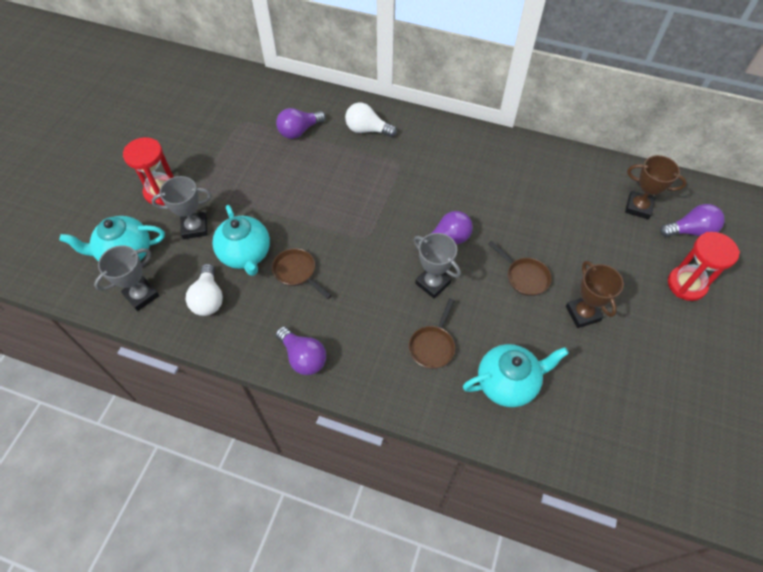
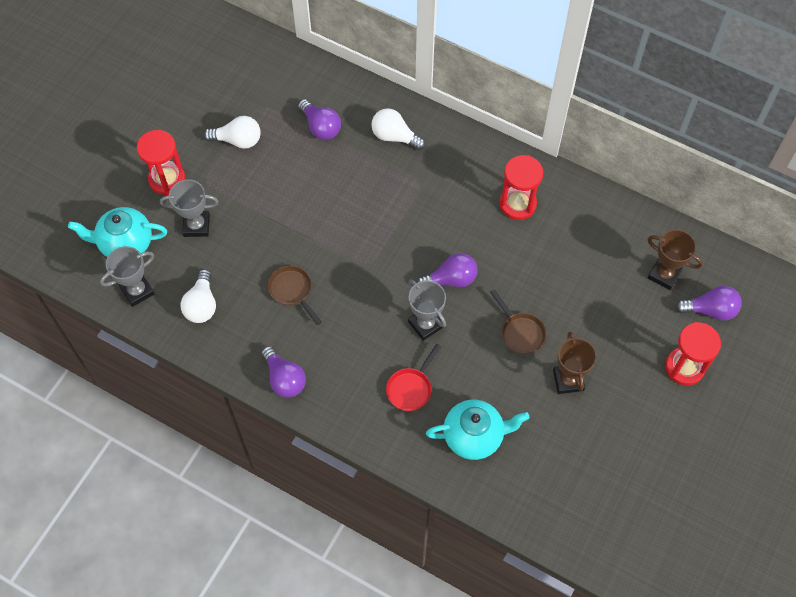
camera: 10 degrees right, 5 degrees up
turquoise teapot [212,205,270,276] -> none
purple light bulb [276,108,326,139] -> purple light bulb turned 105 degrees counterclockwise [298,99,341,140]
brown pan [409,298,455,369] -> red pan [386,344,441,411]
none -> white light bulb [204,116,261,149]
none -> red hourglass [500,155,543,220]

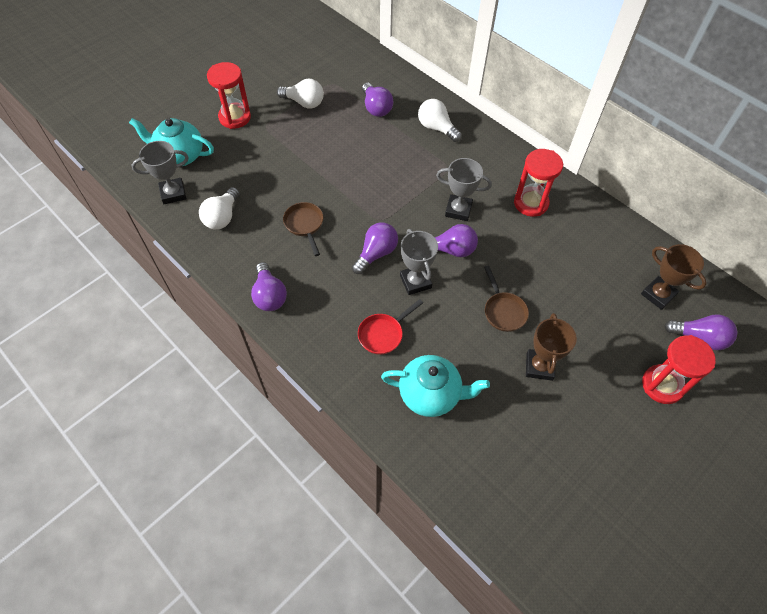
camera: 15 degrees right, 5 degrees down
grey trophy [160,179,219,237] -> grey trophy moved to [436,158,492,221]
none -> purple light bulb [352,222,398,274]

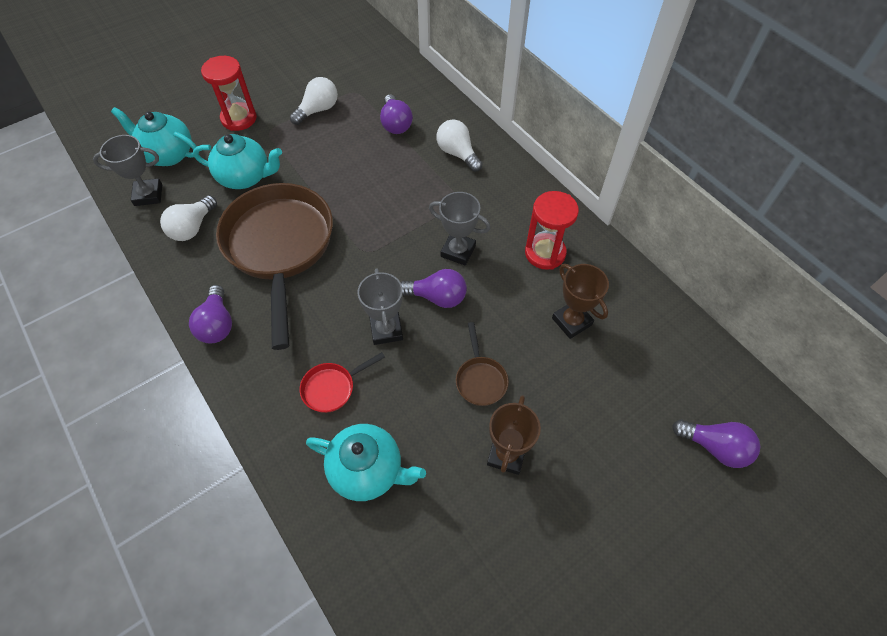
camera: 10 degrees right, 0 degrees up
white light bulb [277,79,324,108] -> white light bulb turned 75 degrees counterclockwise [290,77,338,125]
brown pan [283,202,324,256] -> brown pan [216,183,333,350], size x2.48
purple light bulb [352,222,398,274] -> none
brown trophy [641,244,707,310] -> brown trophy moved to [552,264,609,339]
red hourglass [642,335,716,404] -> none
none -> turquoise teapot [193,134,282,189]

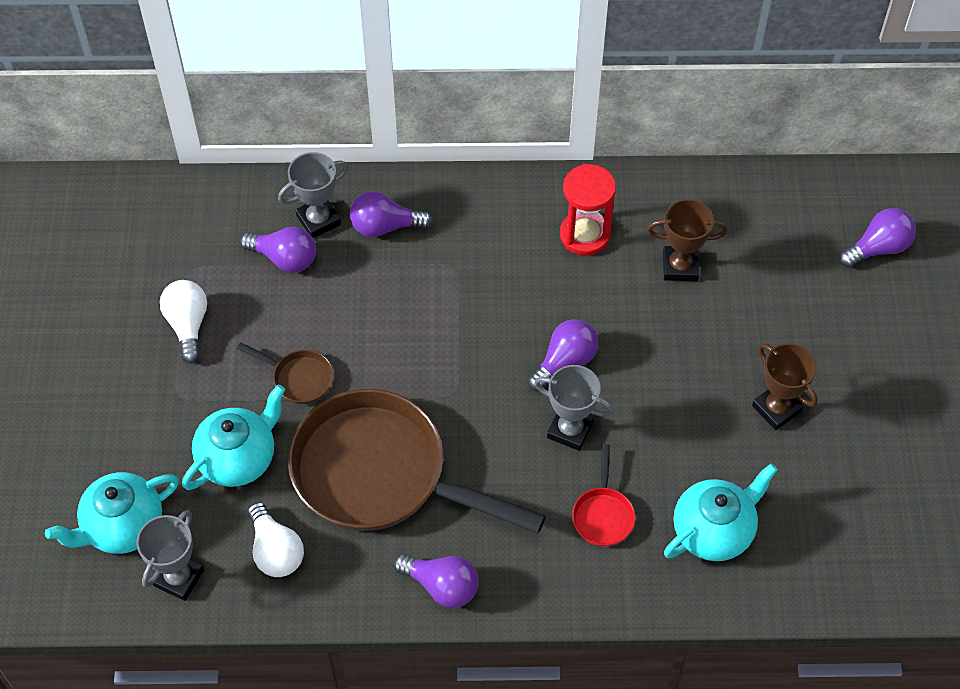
camera: 55 degrees left, 0 degrees up
red hourglass [201,56,257,131] -> none
grey trophy [429,192,491,265] -> grey trophy moved to [278,152,348,238]
white light bulb [436,119,483,172] -> purple light bulb [350,192,432,237]
brown pan [456,322,509,406] -> brown pan moved to [237,342,334,404]

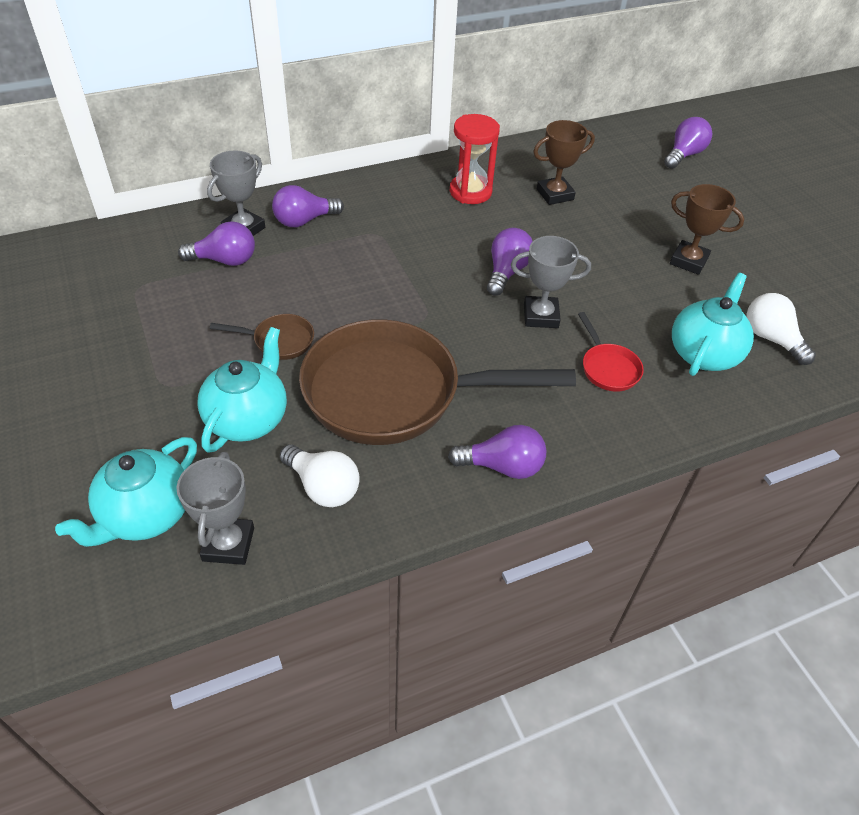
camera: 25 degrees left, 10 degrees down
white light bulb [160,280,207,363] -> white light bulb moved to [746,293,816,365]

